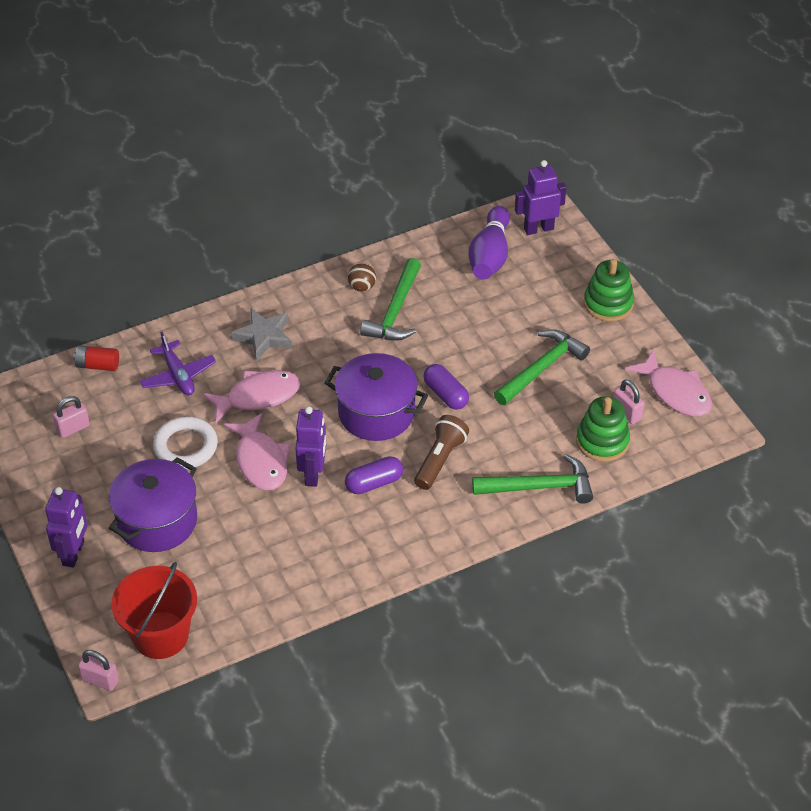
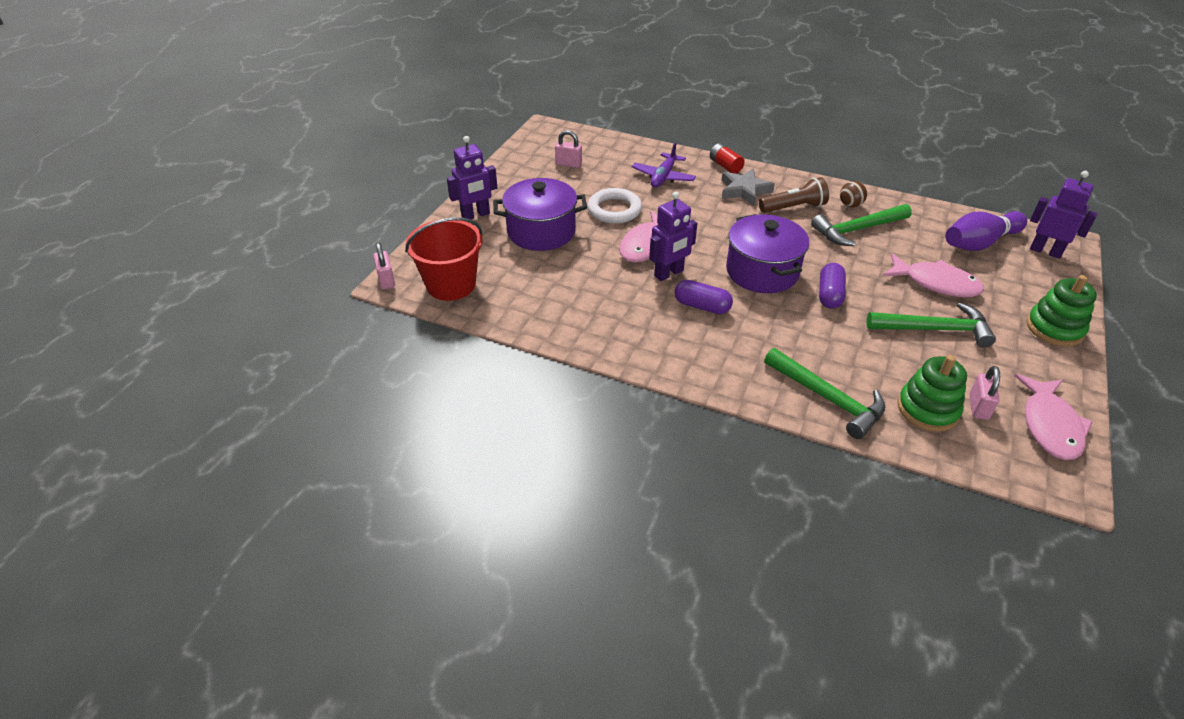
camera: 50 degrees right, 5 degrees down
red battery [73,345,119,371] -> red battery moved to [710,143,745,174]
pink fish [203,370,301,423] -> pink fish moved to [882,253,984,297]
brown flashlight [414,415,469,490] -> brown flashlight moved to [759,177,829,213]

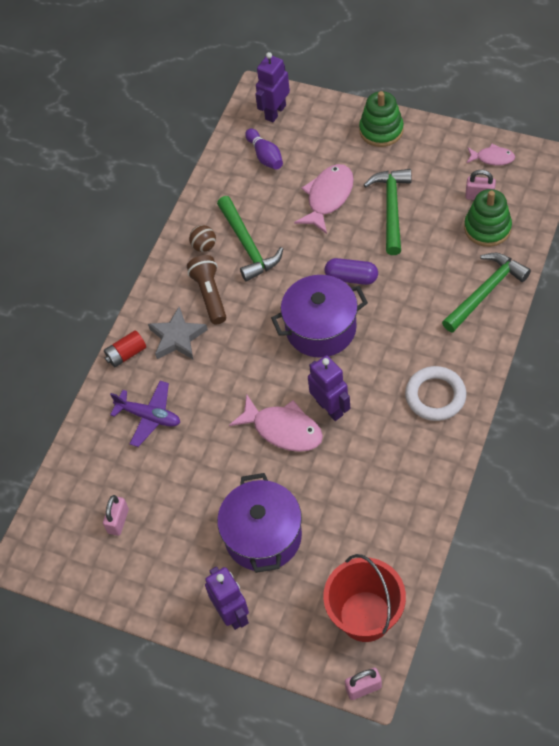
camera: 85 degrees left, 15 degrees up
white ring [588,188,642,224] -> white ring moved to [405,366,466,421]
purple capsule [675,280,733,314] -> none
purple bowling pin [945,211,1027,251] -> purple bowling pin [245,129,283,170], size x0.64
pink fish [1015,374,1093,460] -> pink fish [467,144,515,165], size x0.57

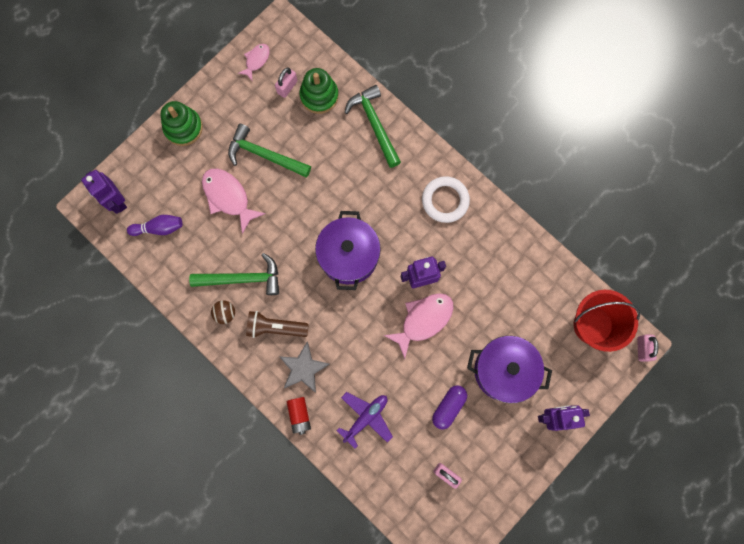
camera: 75 degrees left, 20 degrees up
purple capsule [325,258,378,285] -> purple capsule moved to [432,385,467,430]

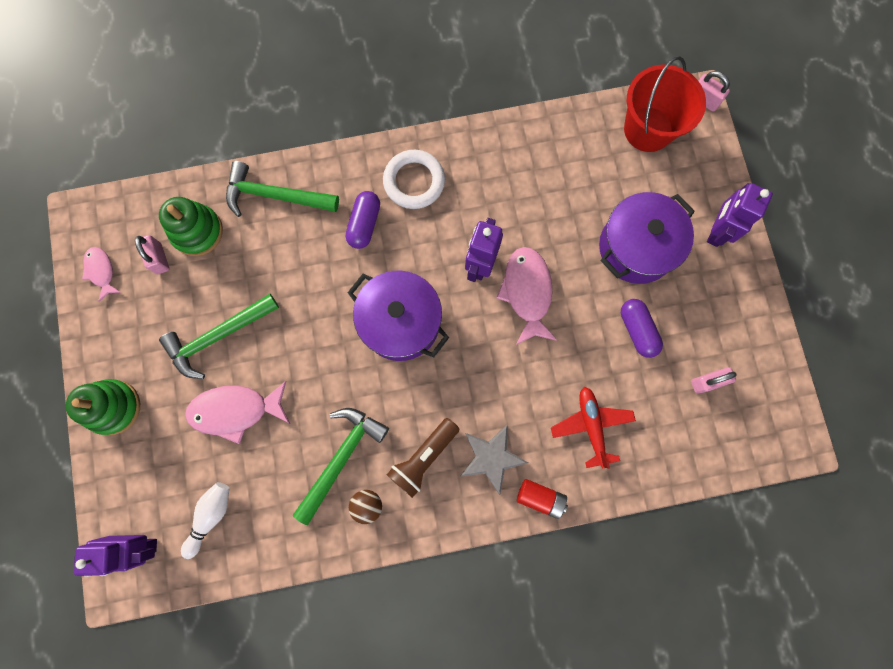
camera: 55 degrees left, 0 degrees up
purple bowling pin [127,215,183,236] -> white bowling pin [181,482,229,559]
purple plane [337,392,393,448] -> red plane [551,387,636,469]
none -> purple capsule [346,191,380,249]

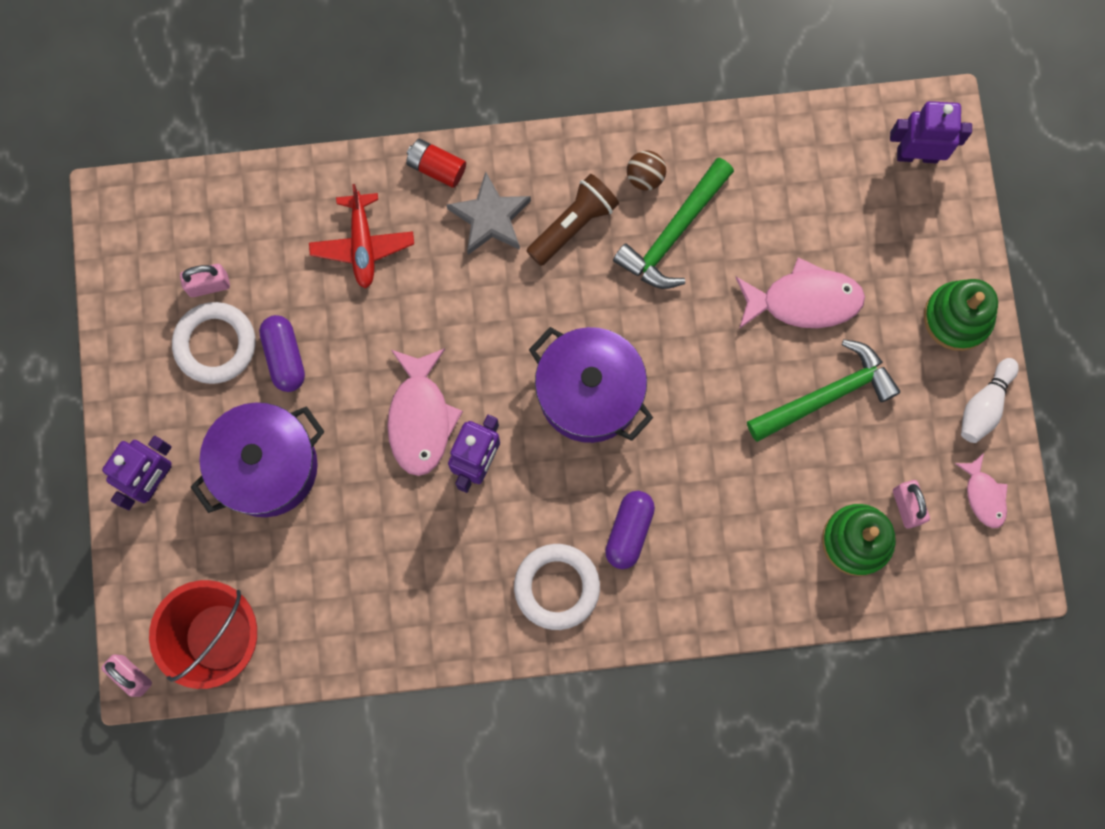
camera: 175 degrees left, 0 degrees up
white bowling pin [181,482,229,559] -> white bowling pin moved to [961,358,1019,443]
green hammer [226,161,339,217] -> none
none -> white ring [172,302,256,384]

